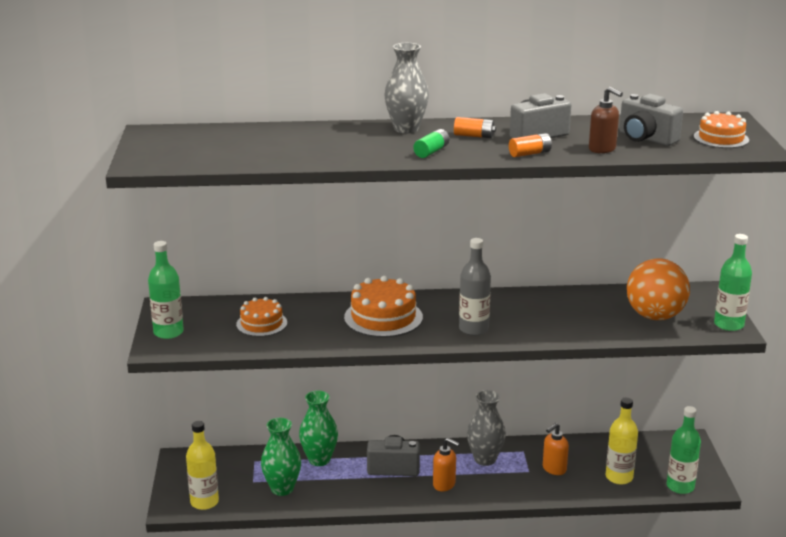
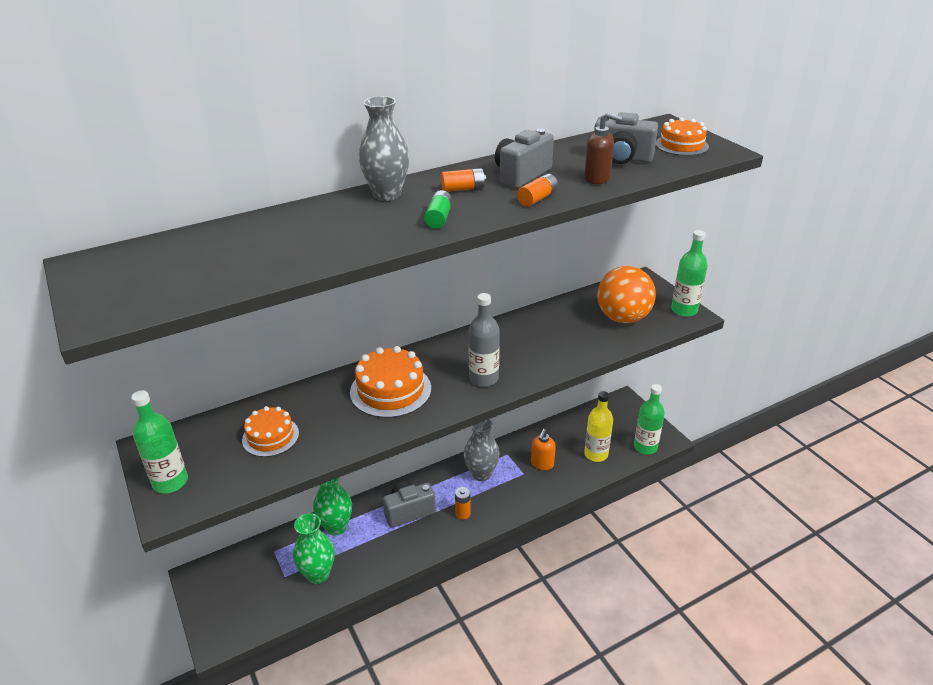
camera: 25 degrees left, 10 degrees up
yellow bottle [186,421,219,510] -> none
orange soap dispenser [433,438,460,491] -> orange battery [455,487,471,520]

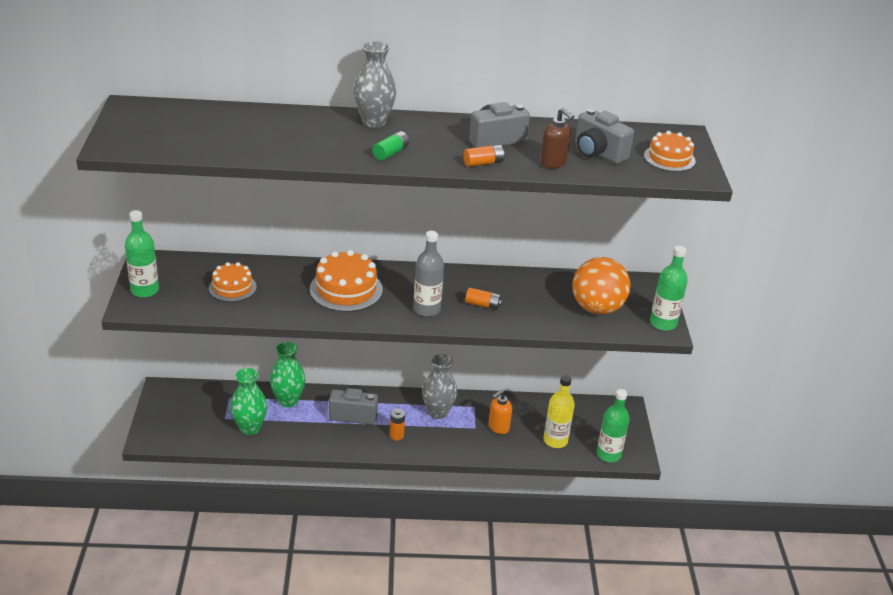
camera: 25 degrees right, 0 degrees up
orange battery [441,168,486,192] -> orange battery moved to [465,288,502,310]

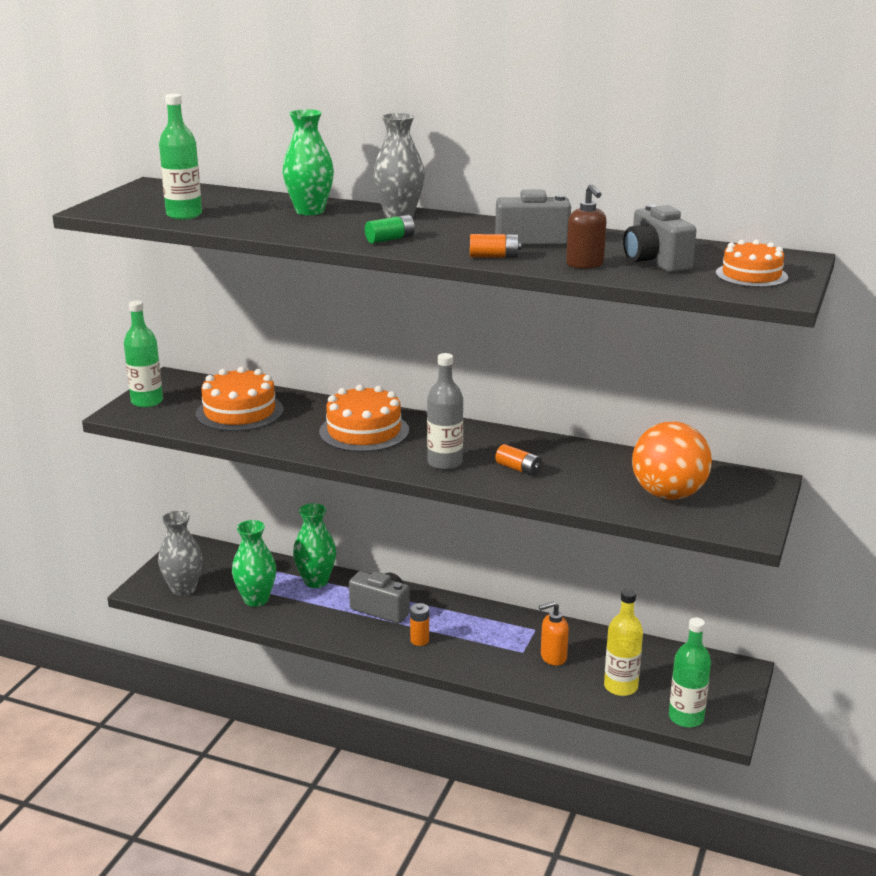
camera: 25 degrees right, 10 degrees down
orange cake [209,262,257,302] -> orange cake [196,367,284,432], size x1.56
grey vase [422,354,457,419] -> grey vase moved to [158,511,203,596]
green bottle [650,246,688,331] -> green bottle moved to [159,94,202,220]
none -> green vase [283,109,334,215]

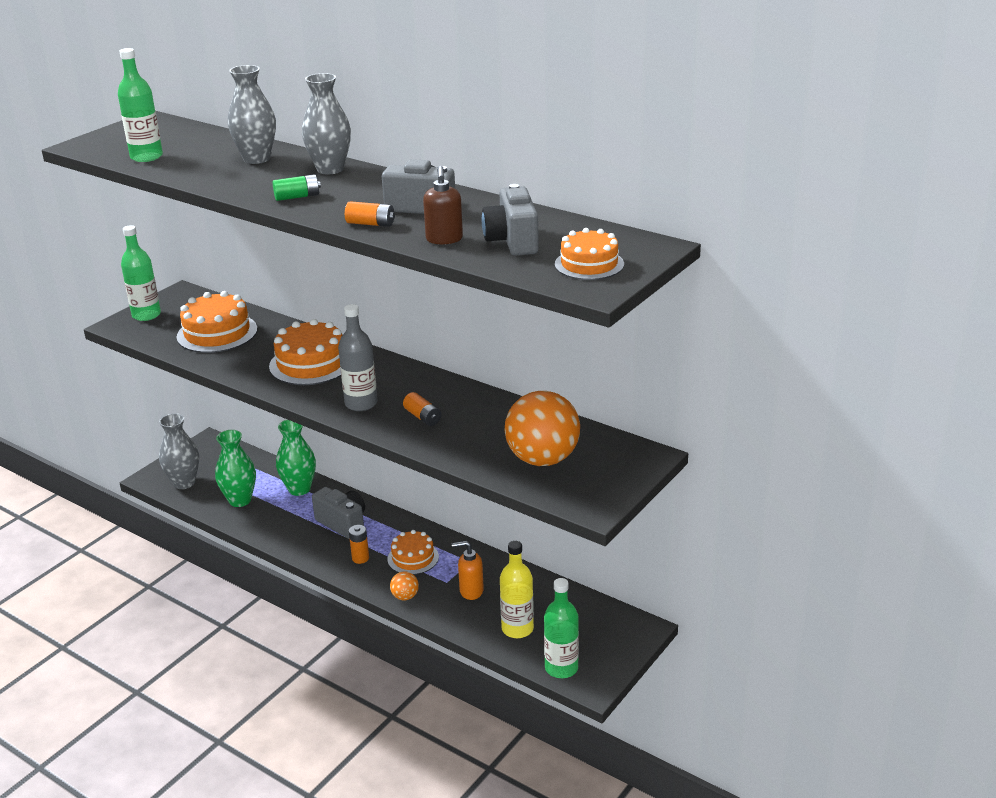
camera: 15 degrees right, 5 degrees up
green vase [283,109,334,215] -> grey vase [228,65,276,164]
none -> orange cake [387,530,439,575]
none -> orange ball [390,571,419,600]

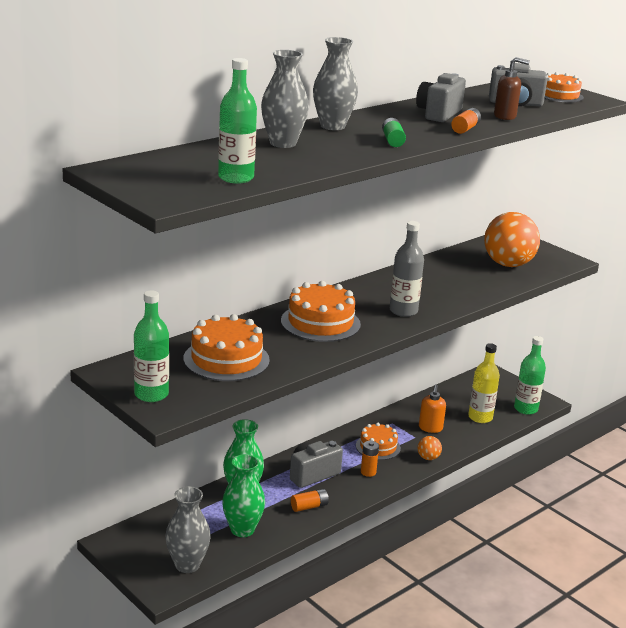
camera: 80 degrees left, 5 degrees down
orange battery [403,392,441,426] -> orange battery moved to [291,489,329,512]

